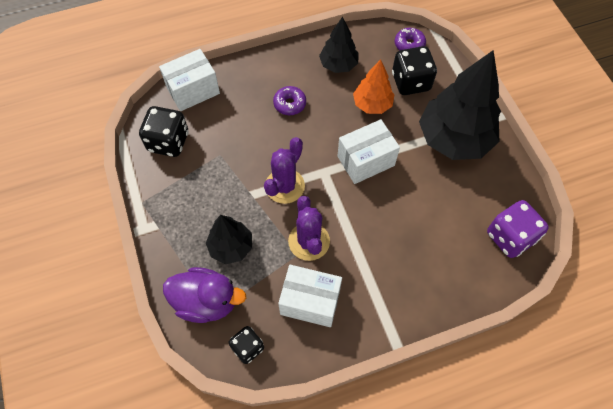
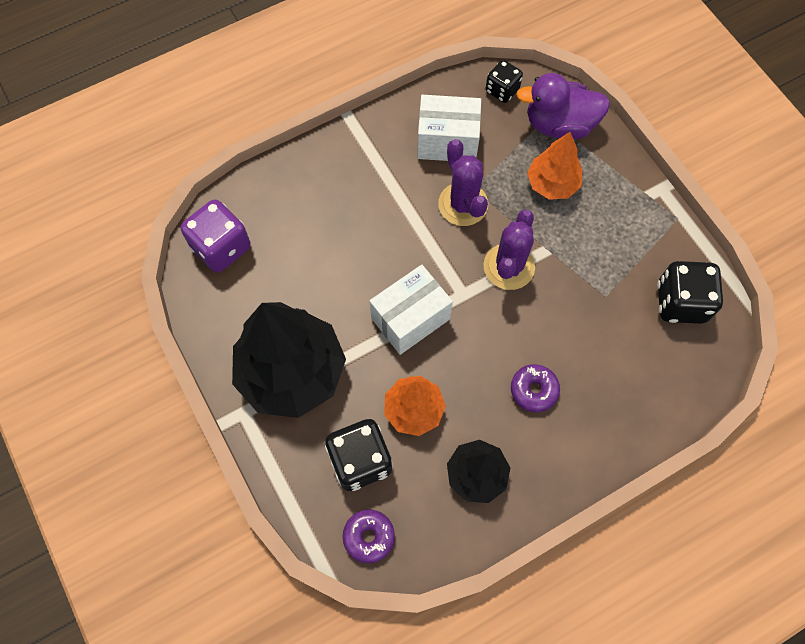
camera: 170 degrees right, 5 degrees up
white box [159,49,220,111] -> none
black tree [206,215,252,264] -> orange tree [527,132,582,200]

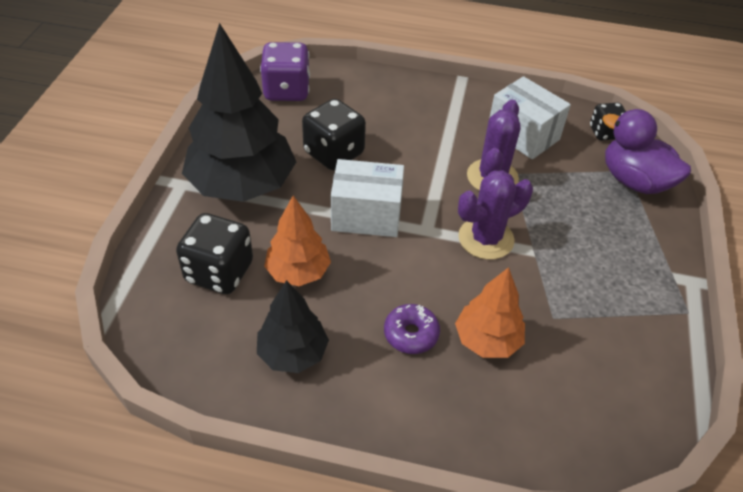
camera: 40 degrees right, 20 degrees down
purple donut [342,509,395,563] -> none
orange tree [527,132,582,200] -> orange tree moved to [455,267,525,358]
black dice [657,261,723,324] -> black dice moved to [302,99,366,170]

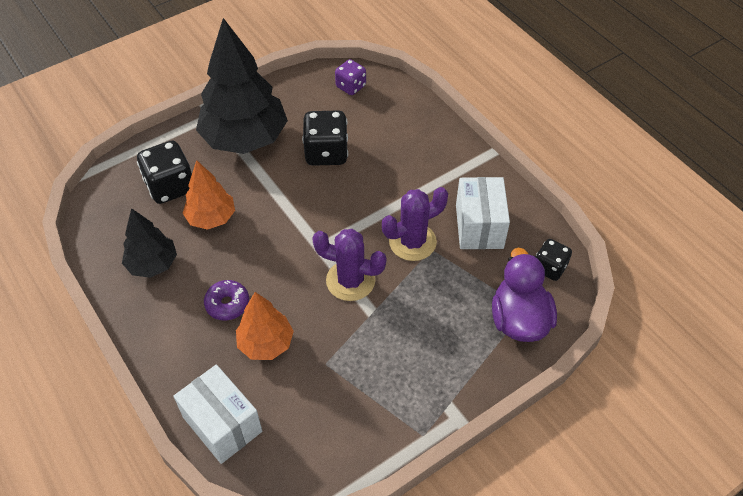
camera: 45 degrees right, 5 degrees up
purple dice [260,42,310,101] -> purple dice [335,59,366,95], size x0.62
white box [331,159,404,237] -> white box moved to [173,365,262,464]

